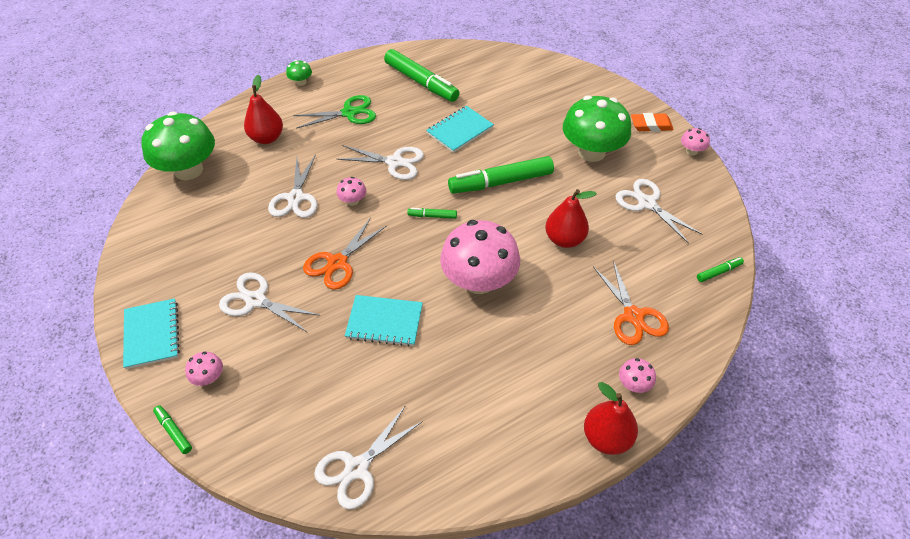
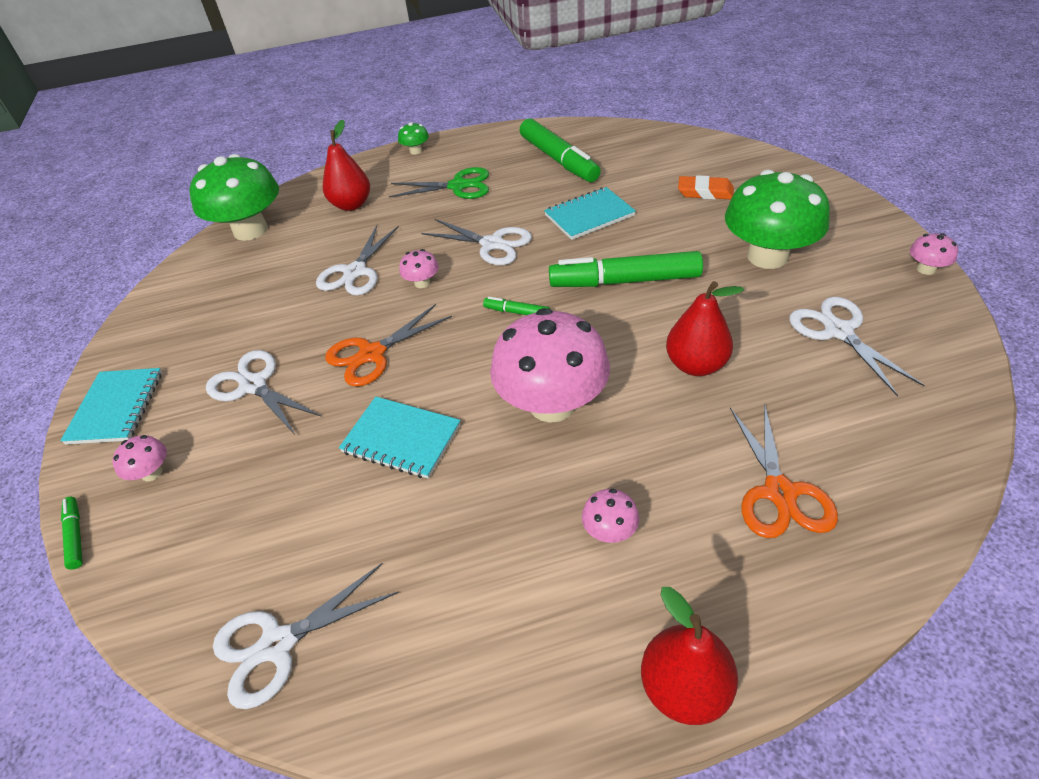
camera: 20 degrees right, 5 degrees down
pink mushroom [619,358,656,393] -> pink mushroom moved to [582,489,639,543]
orange eraser [631,113,674,132] -> orange eraser moved to [678,175,734,199]
green marker [697,257,744,282] -> none

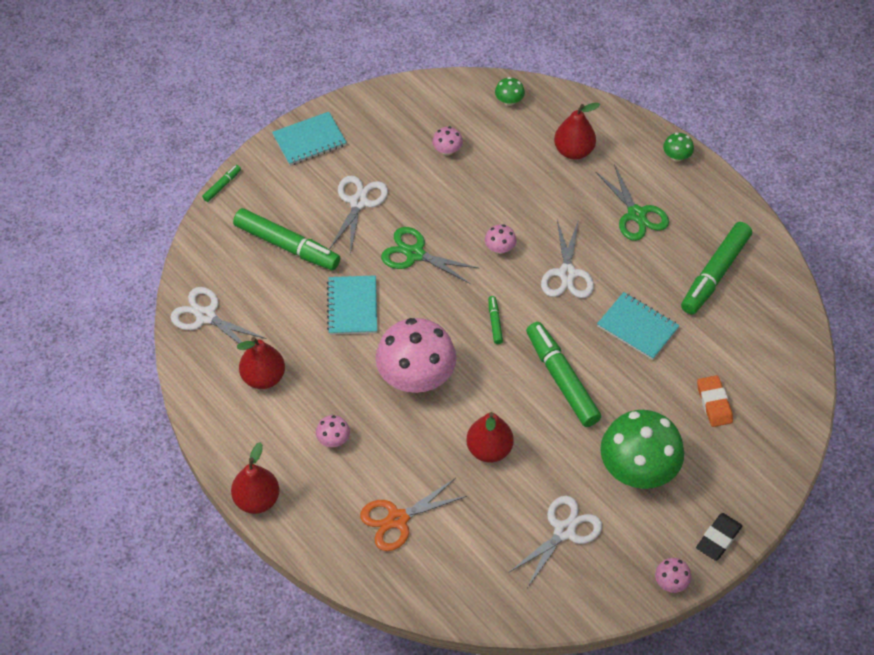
camera: 60 degrees right, 10 degrees up
pink mushroom [112,435,167,481] -> pink mushroom moved to [432,126,463,155]
green mushroom [189,154,279,241] -> green mushroom [495,77,525,106], size x0.42
white scissors [316,225,399,296] -> none
orange scissors [325,304,452,387] -> green scissors [381,227,478,284]
none -> green marker [233,208,340,270]
none -> red pear [237,337,285,389]
none -> black eraser [696,513,742,561]

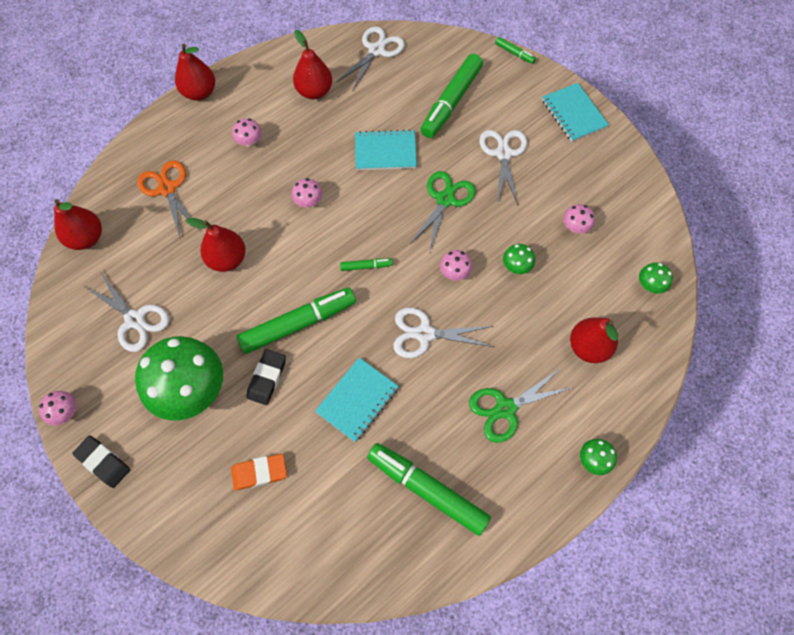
camera: 90 degrees right, 10 degrees up
white scissors [330,175,388,254] -> white scissors turned 105 degrees counterclockwise [479,130,527,205]
pink mushroom [376,318,456,393] -> pink mushroom [292,178,322,207], size x0.42
none -> red pear [54,199,102,250]
none -> black eraser [247,349,286,405]
none -> green mushroom [503,244,535,274]

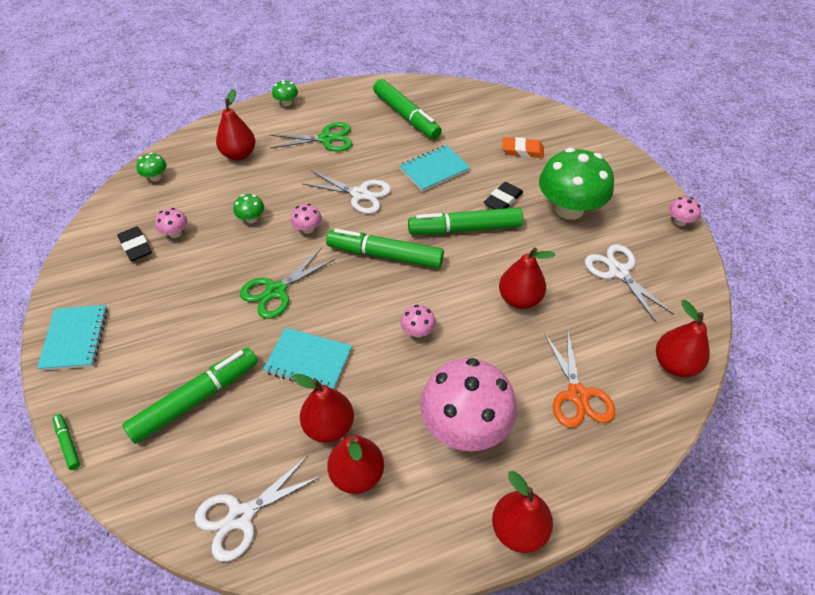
camera: 160 degrees left, 15 degrees down
black eraser [72,436,130,488] -> black eraser moved to [117,226,152,261]
pink mushroom [232,118,262,147] -> pink mushroom [420,358,517,451], size x2.38
green marker [340,258,393,271] -> green marker [326,228,444,268], size x2.25
white scissors [479,130,527,205] -> none
none -> red pear [292,374,354,443]

